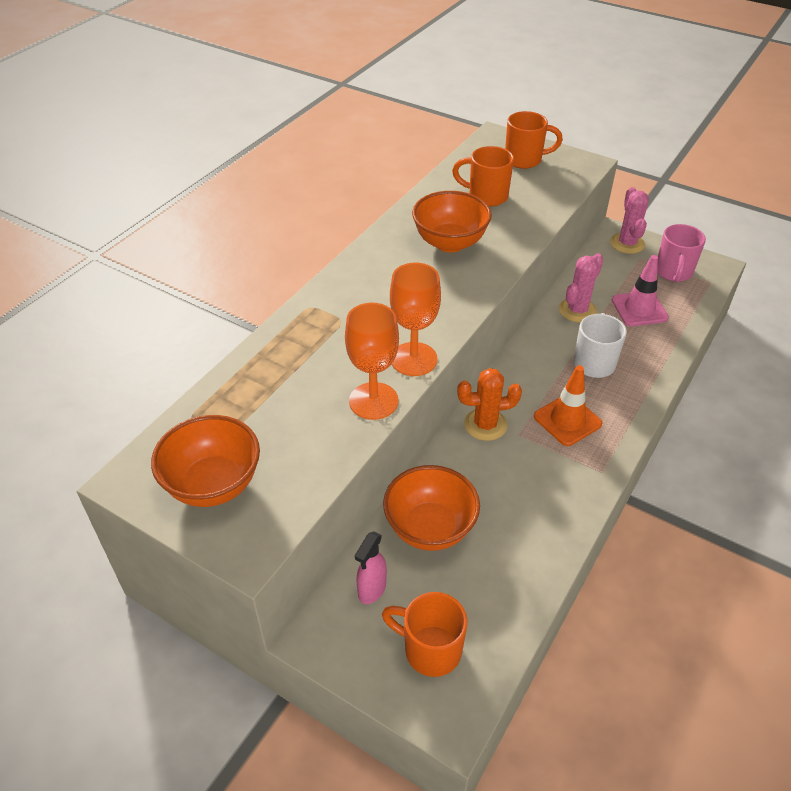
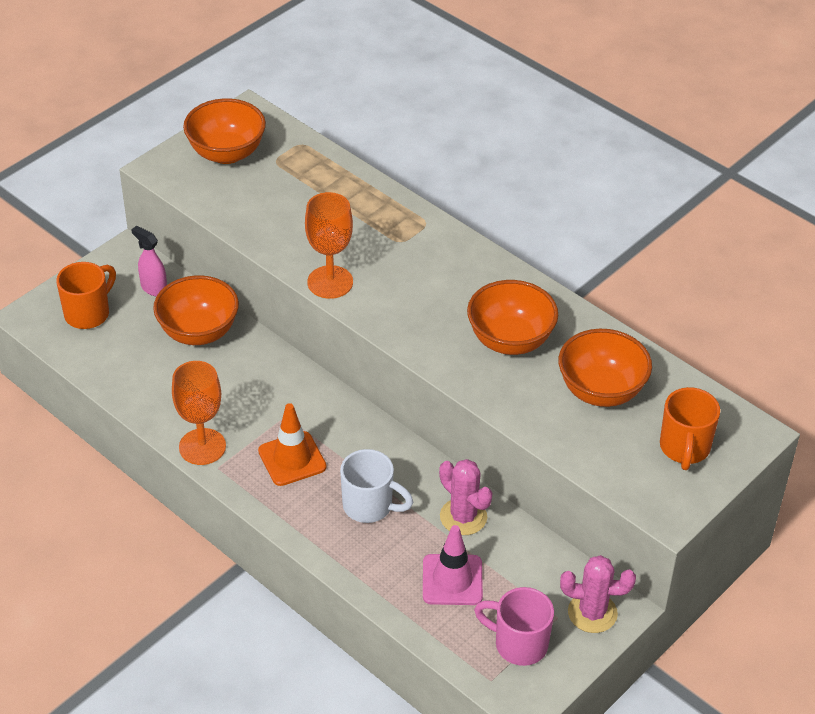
camera: 100 degrees right, 0 degrees up
orange goblet [345,303,399,420] -> orange goblet moved to [172,361,226,465]
orange mug [452,146,514,207] -> orange bowl [559,329,652,407]
orange cactus [457,368,522,441] -> none

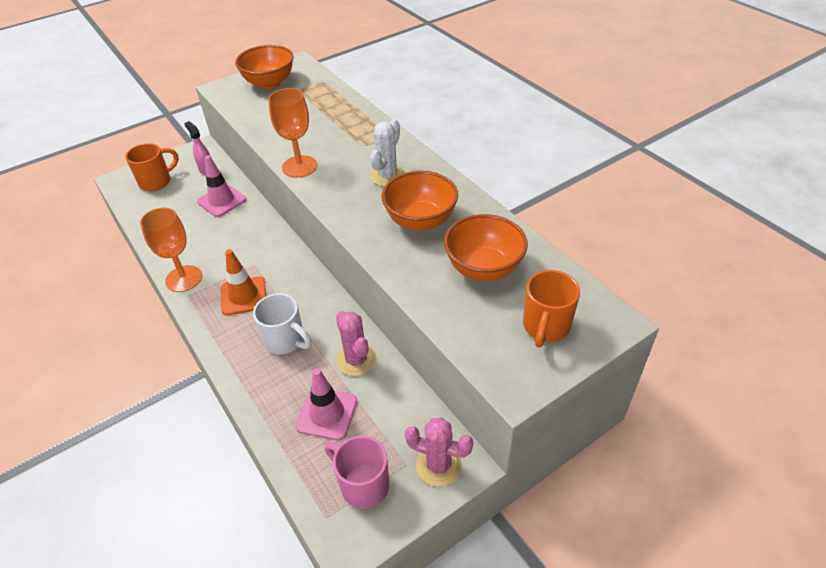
camera: 15 degrees right, 0 degrees up
orange bowl [153,275,239,345] -> pink traffic cone [197,155,246,217]
none -> white cactus [370,119,405,187]

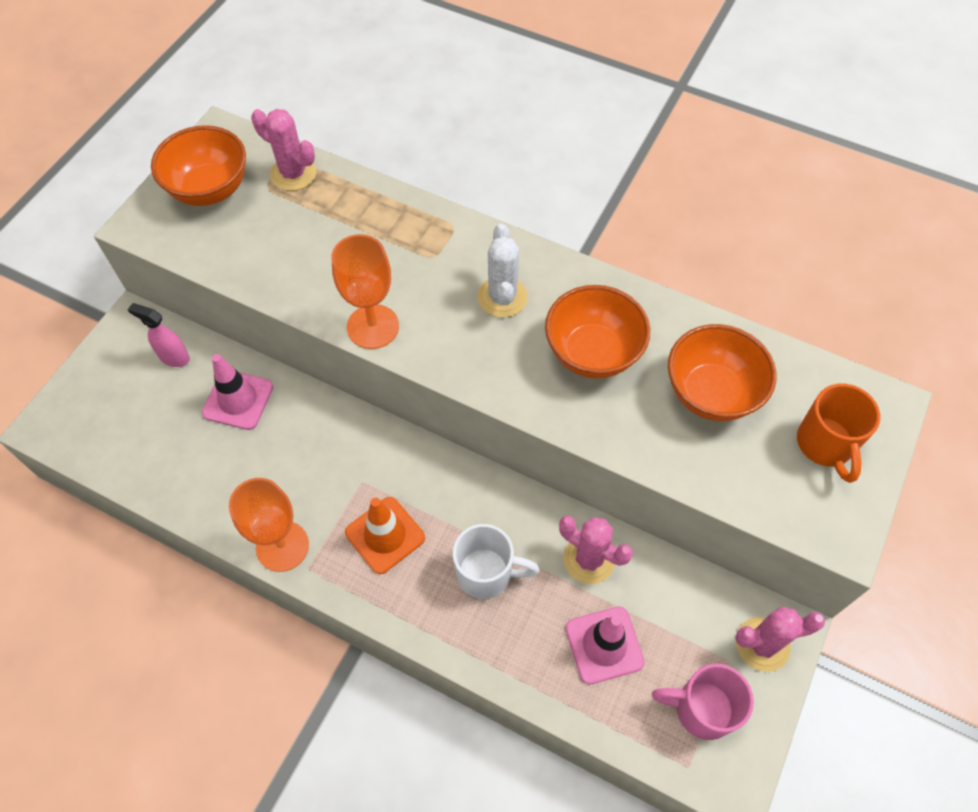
camera: 30 degrees left, 15 degrees up
orange mug [125,143,179,191] -> none
none -> pink cactus [251,109,316,191]

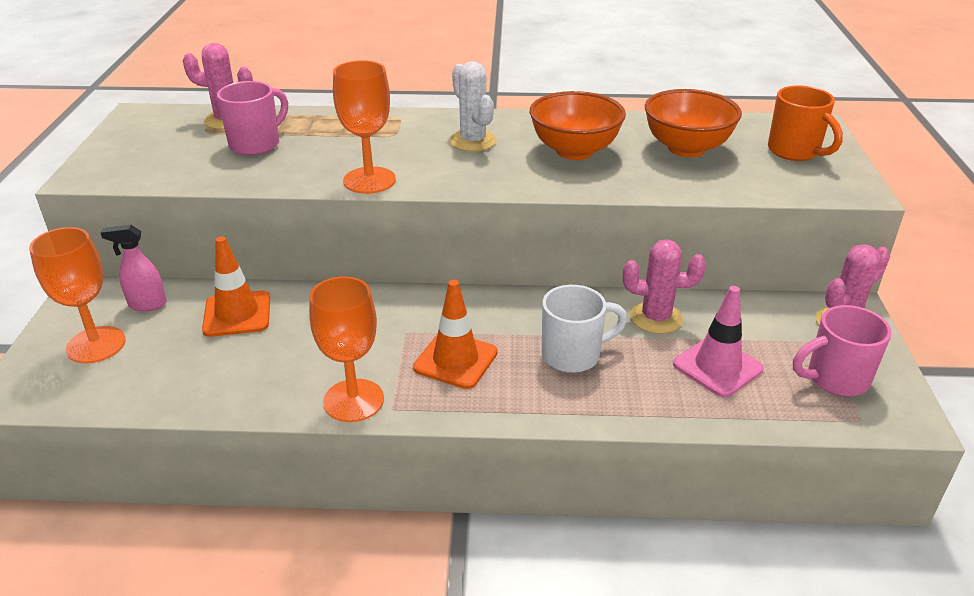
camera: 25 degrees left, 25 degrees down
orange bowl [151,125,246,206] -> none
pink traffic cone [202,354,273,430] -> orange traffic cone [202,236,270,337]
none -> orange goblet [29,227,126,363]
none -> pink mug [217,81,288,156]

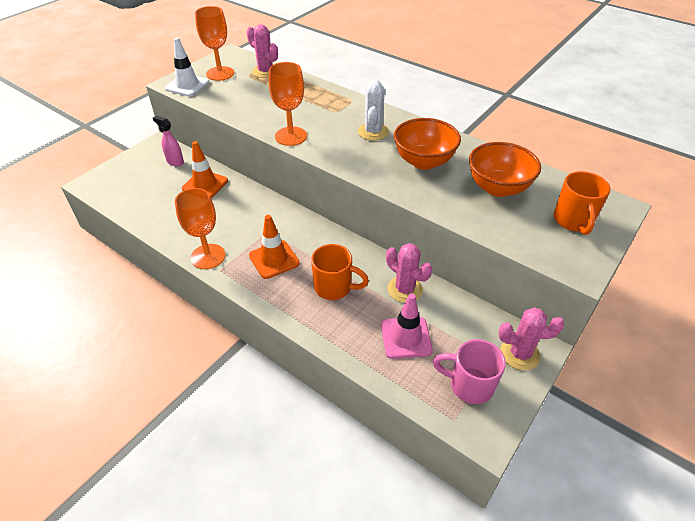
camera: 35 degrees right, 10 degrees up
orange goblet [29,227,126,363] -> orange goblet moved to [195,6,234,81]
pink mug [217,81,288,156] -> none
white mug [542,285,627,373] -> orange mug [311,244,369,300]
none -> white traffic cone [165,37,209,97]

